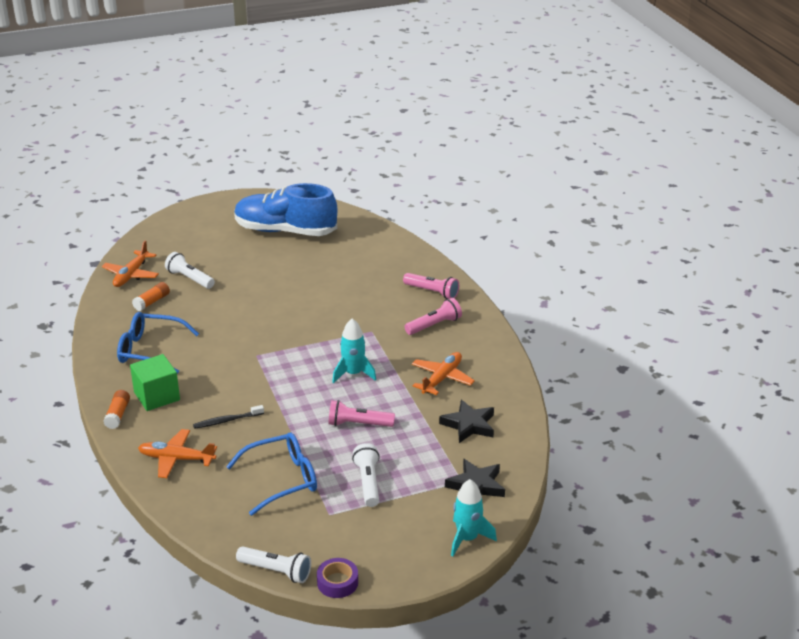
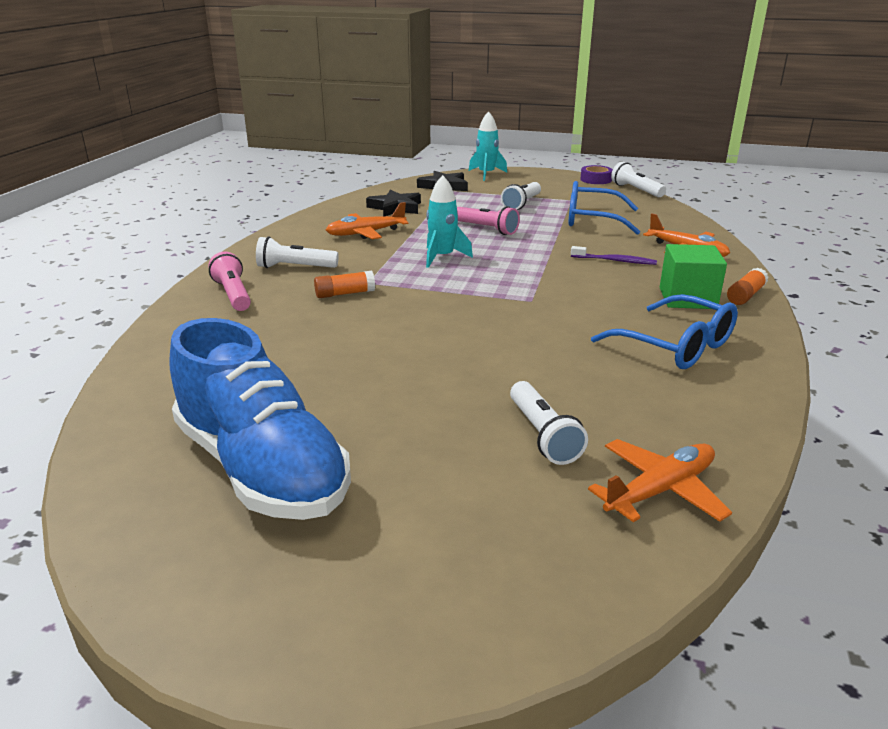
camera: 145 degrees left, 5 degrees down
orange glue stick [132,282,170,311] -> orange glue stick moved to [314,271,375,298]
black toothbrush [193,405,264,429] -> purple toothbrush [571,246,657,265]
pink flashlight [405,298,462,335] -> white flashlight [256,236,339,268]

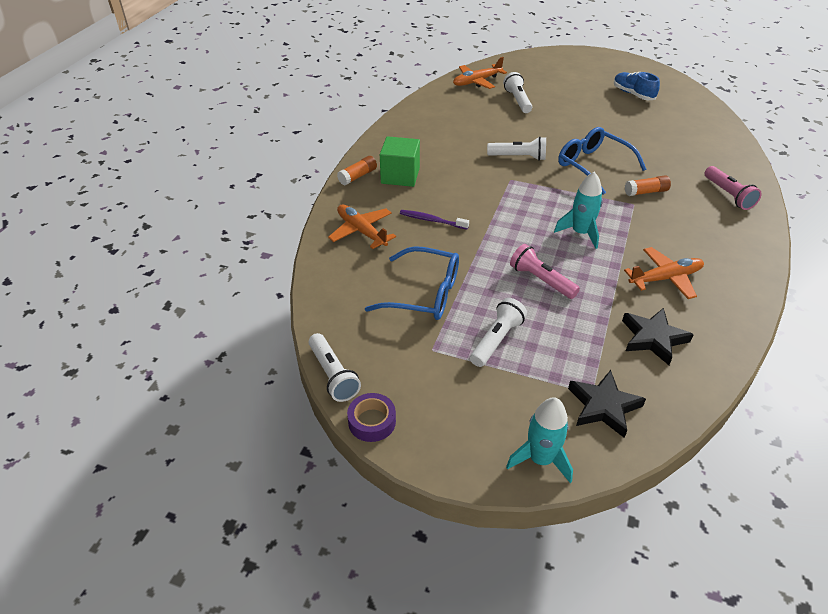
camera: 175 degrees left, 15 degrees up
blue shoe [169,318,351,520] -> blue shoe [614,72,660,100], size x0.50
white flashlight [256,236,339,268] -> white flashlight moved to [487,137,546,161]
blue glasses [591,294,738,369] -> blue glasses moved to [558,127,646,195]

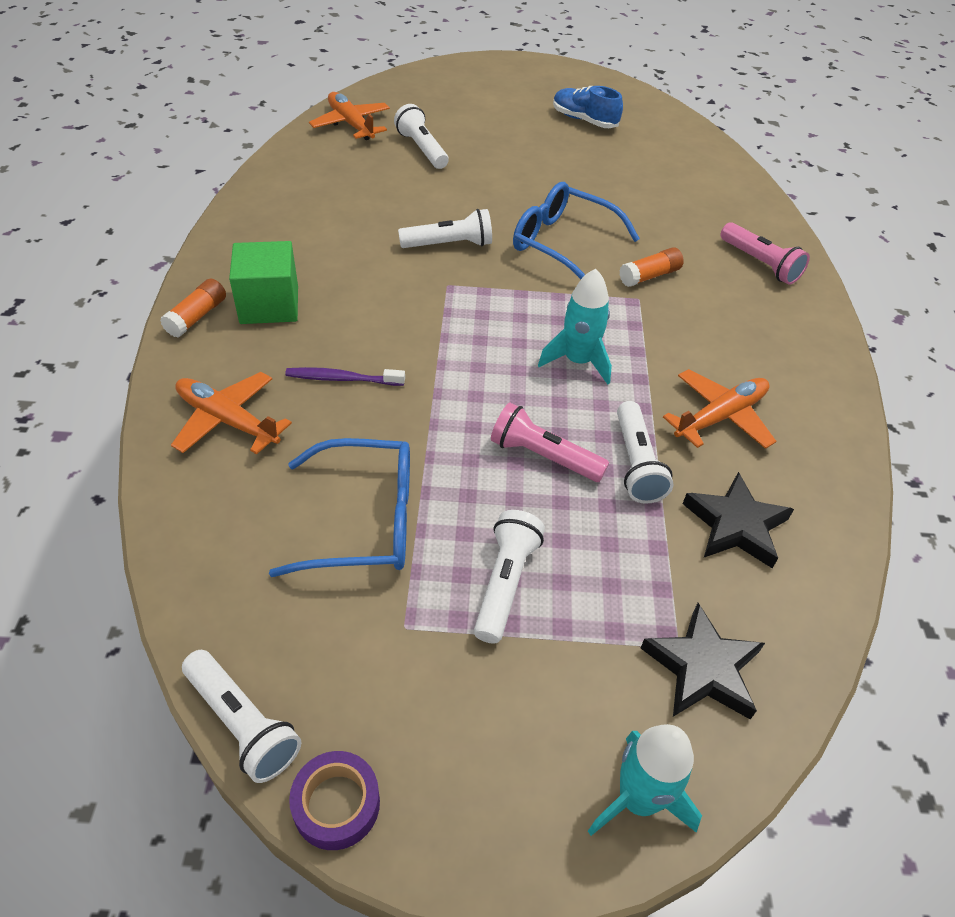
camera: 20 degrees left, 5 degrees up
orange plane [453,57,507,89] -> orange plane turned 105 degrees clockwise [309,92,390,140]
none -> white flashlight [617,401,674,504]

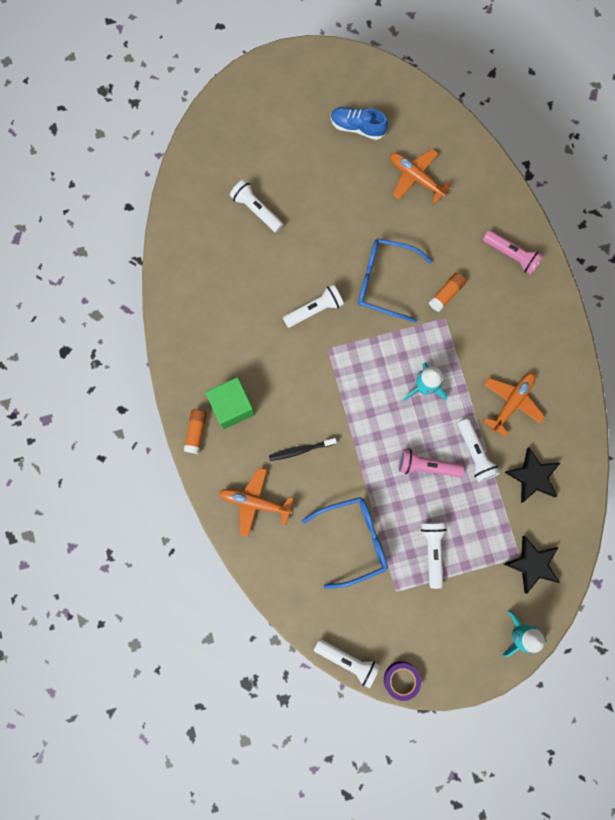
camera: 15 degrees left, 30 degrees up
purple toothbrush [285,367,405,386] -> black toothbrush [269,438,337,461]
orange plane [309,92,390,140] -> orange plane moved to [390,149,452,203]

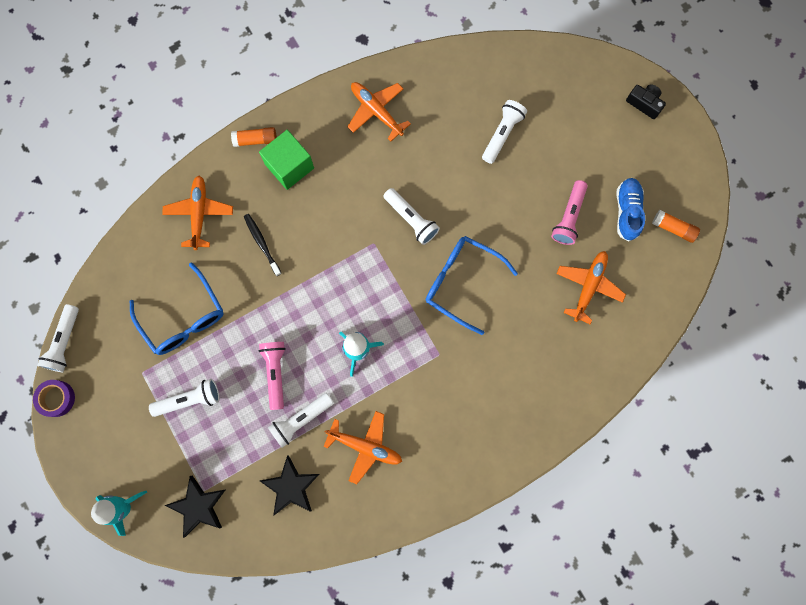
camera: 75 degrees right, 0 degrees up
blue glasses [358,238,432,323] -> blue glasses turned 60 degrees counterclockwise [426,236,518,335]
orange glue stick [429,273,466,312] -> orange glue stick moved to [652,210,700,243]
pink flashlight [483,230,544,275] -> pink flashlight moved to [551,180,588,245]
none -> orange plane [348,82,411,142]
none -> black camera [626,84,666,119]

